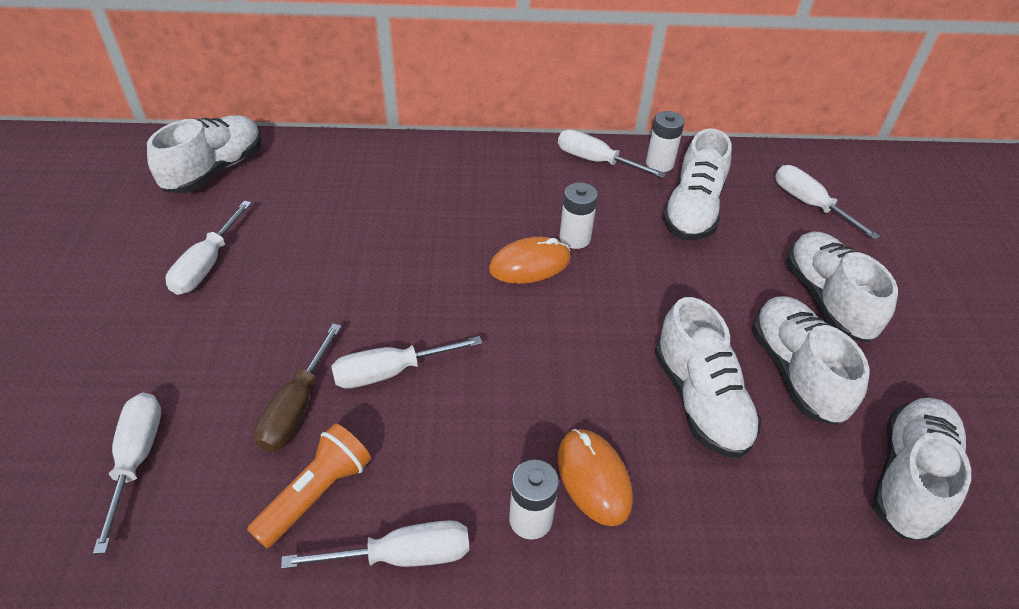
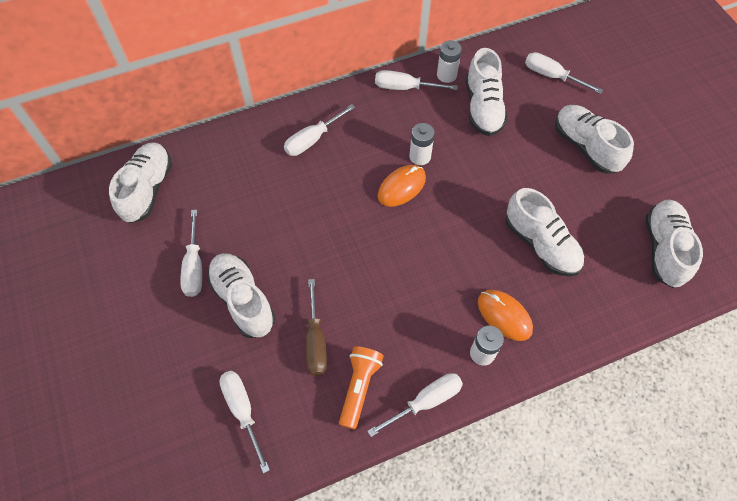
camera: 20 degrees left, 15 degrees up
white screwdriver [331,336,483,389] -> white screwdriver moved to [284,104,355,156]
white shoe [752,296,870,425] -> white shoe moved to [207,253,275,338]

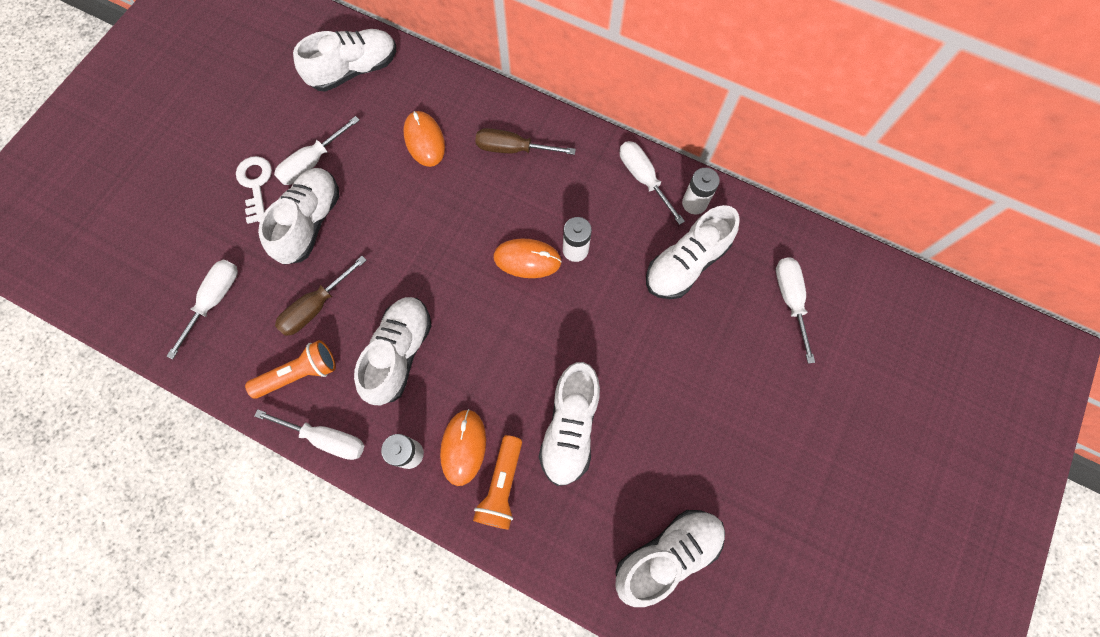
camera: 50 degrees right, 10 degrees up
white screwdriver [284,104,355,156] -> brown screwdriver [475,128,576,155]
white shoe [555,105,634,174] -> white shoe moved to [354,297,432,405]
none -> white key [236,156,272,224]
none -> orange mouse [403,111,445,167]
none -> orange flashlight [473,435,522,530]

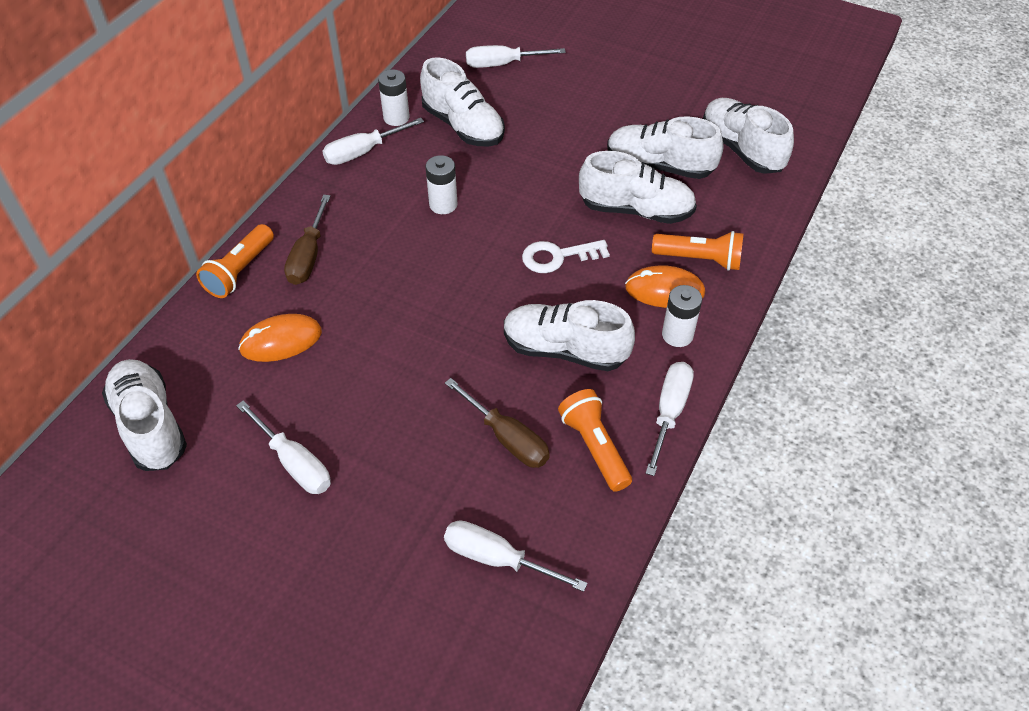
camera: 90 degrees left, 20 degrees down
white key [236,156,272,224] -> white key moved to [522,240,610,273]
white shoe [258,168,339,265] -> white shoe moved to [607,117,723,179]
orange mouse [493,239,562,278] -> none
none -> orange flashlight [196,224,274,298]

